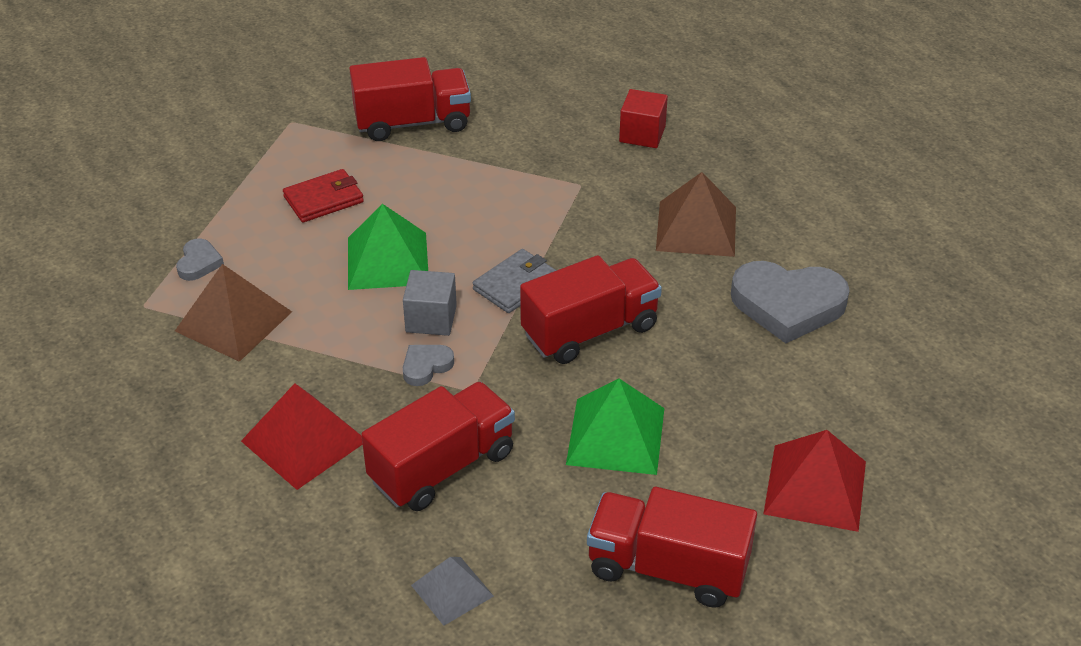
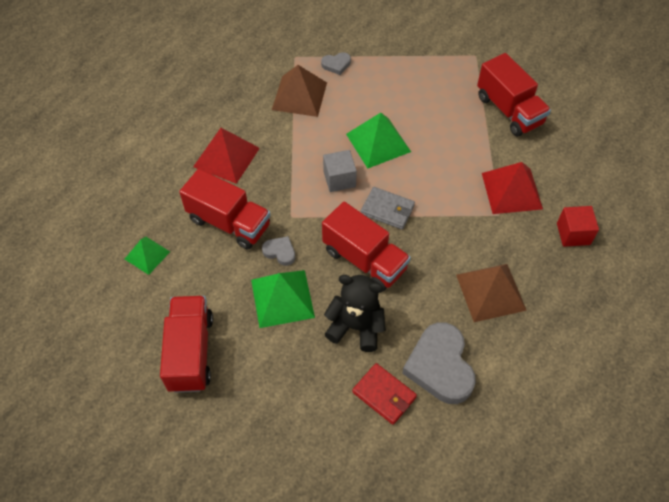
camera: 70 degrees right, 15 degrees up
red wallet [283,169,364,222] -> red wallet moved to [352,363,417,425]
grey heart [403,345,454,386] -> grey heart moved to [262,236,295,266]
grey pyramid [411,557,494,626] -> green pyramid [125,237,170,275]
red pyramid [764,430,866,532] -> red pyramid moved to [482,162,543,214]
none -> black teddy bear [324,275,386,352]

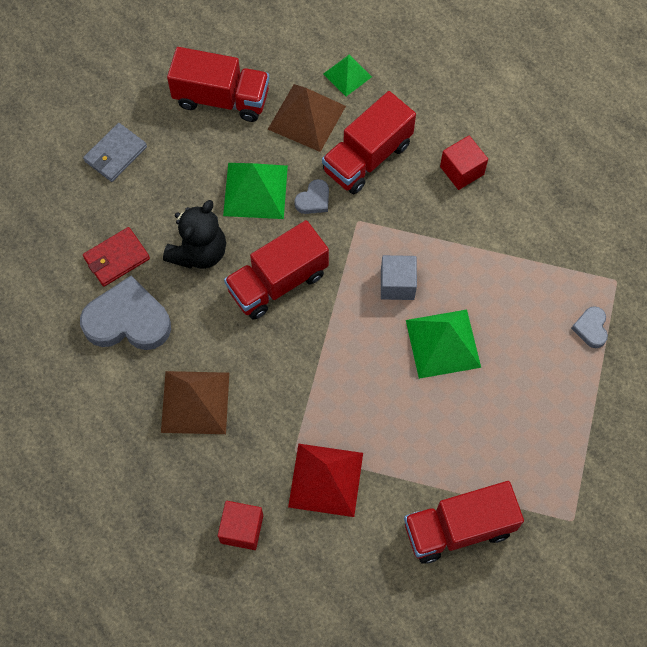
camera: 105 degrees right, 10 degrees up
red pyramid [193,128,260,184] -> red cube [440,136,488,190]
brown pyramid [272,65,327,117] -> brown pyramid moved to [268,84,346,152]
grey wallet [361,187,415,230] -> grey wallet moved to [83,123,147,182]

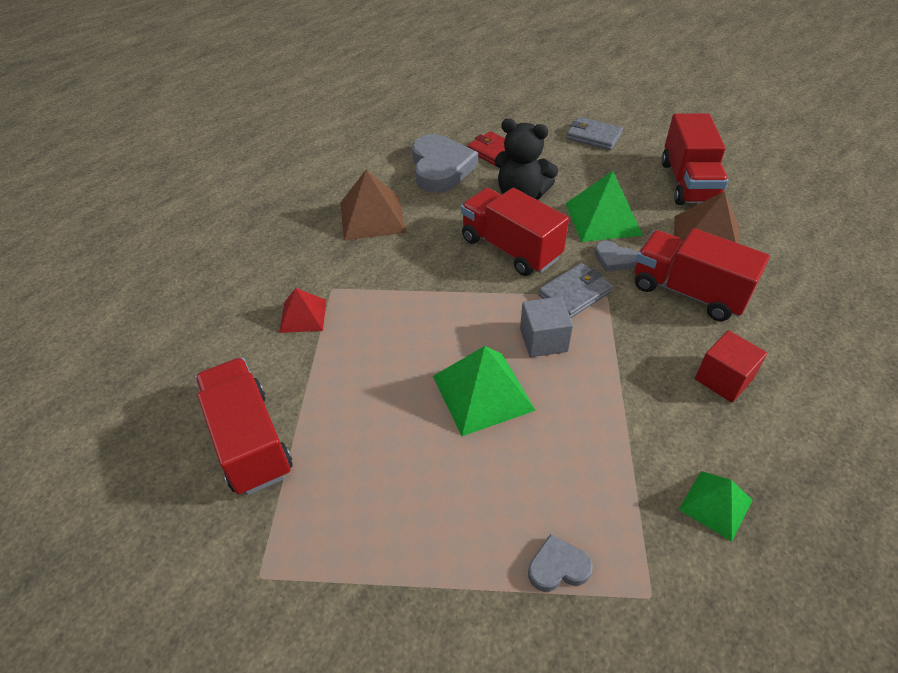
camera: 80 degrees right, 20 degrees down
red cube [218,501,263,550] -> none
red pyramid [288,444,363,517] -> red pyramid [279,288,326,333], size x0.61
green pyramid [323,55,372,96] -> green pyramid moved to [679,471,753,542]
none -> grey wallet [538,263,613,318]

